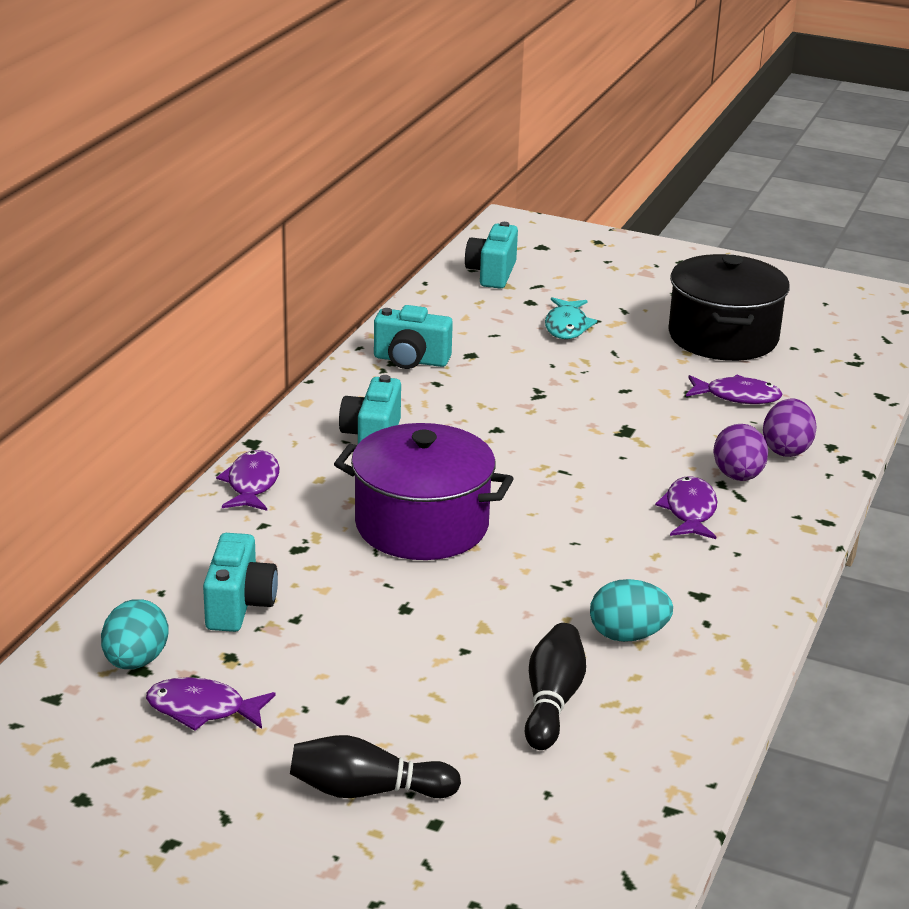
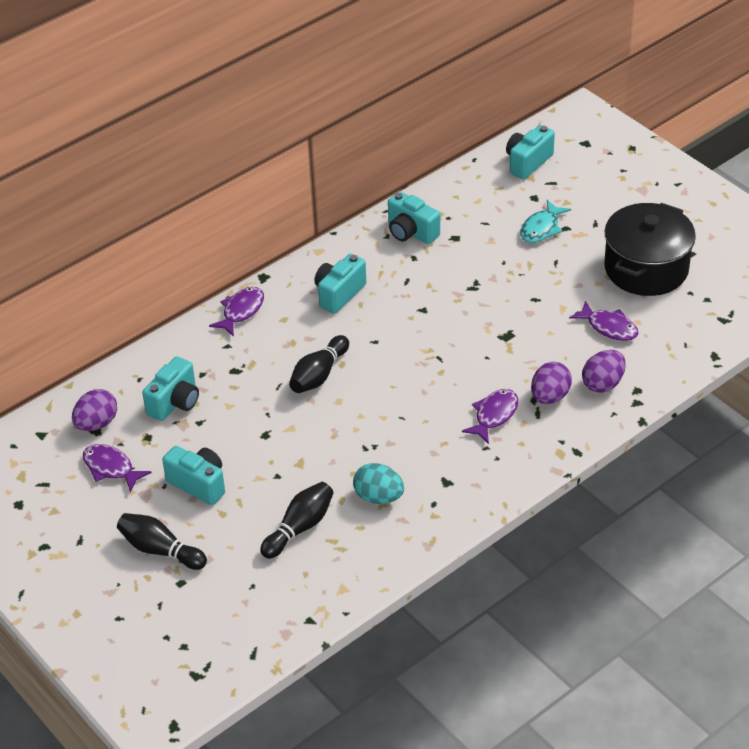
camera: 30 degrees right, 15 degrees up
turquoise egg [101,599,169,669] -> purple egg [72,389,117,431]
purple pot [334,423,514,560] -> black bowling pin [289,335,349,393]
none -> turquoise camera [162,446,225,505]

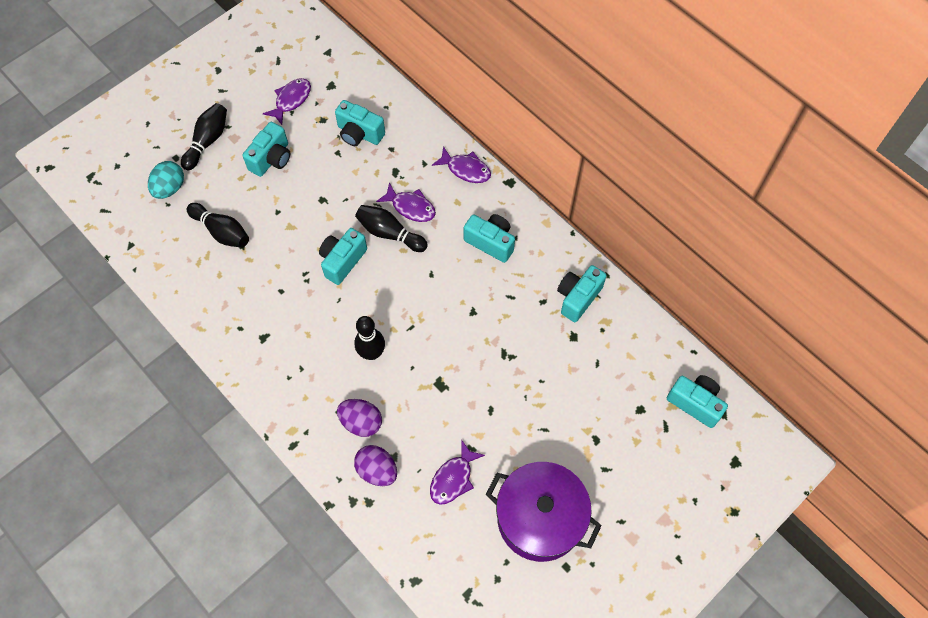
camera: 85 degrees right, 20 degrees up
purple egg [72,389,117,431] -> none
turquoise egg [353,463,404,504] -> turquoise egg moved to [148,161,184,199]
purple fish [462,389,518,444] -> purple fish moved to [376,182,436,222]
turquoise fish [520,200,571,243] -> none
black pot [604,203,696,296] -> purple pot [486,462,602,562]
none -> turquoise camera [319,228,367,285]
none -> black bowling pin [354,316,385,360]

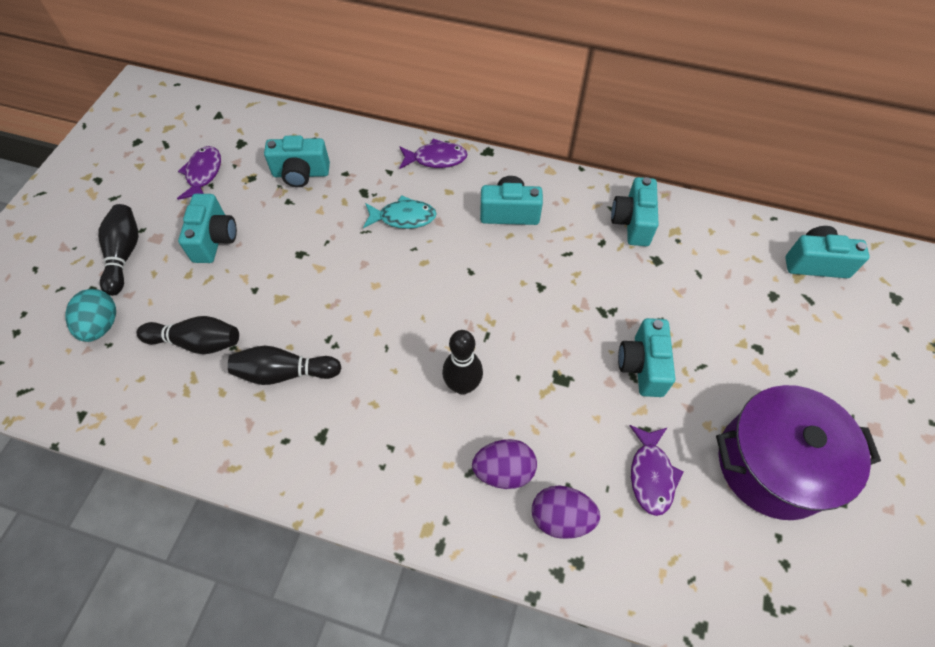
camera: 30 degrees left, 5 degrees down
turquoise camera [319,228,367,285] -> turquoise camera moved to [618,318,675,397]
black bowling pin [355,205,428,252] -> black bowling pin moved to [228,346,341,385]
purple fish [376,182,436,222] -> turquoise fish [363,195,436,229]

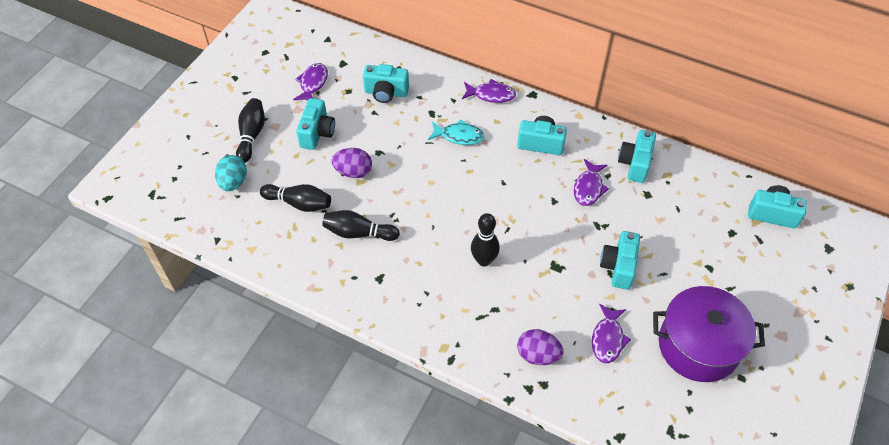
camera: 10 degrees right, 5 degrees down
purple egg [472,439,537,489] -> purple egg moved to [332,148,372,178]
none -> purple fish [574,159,609,206]

